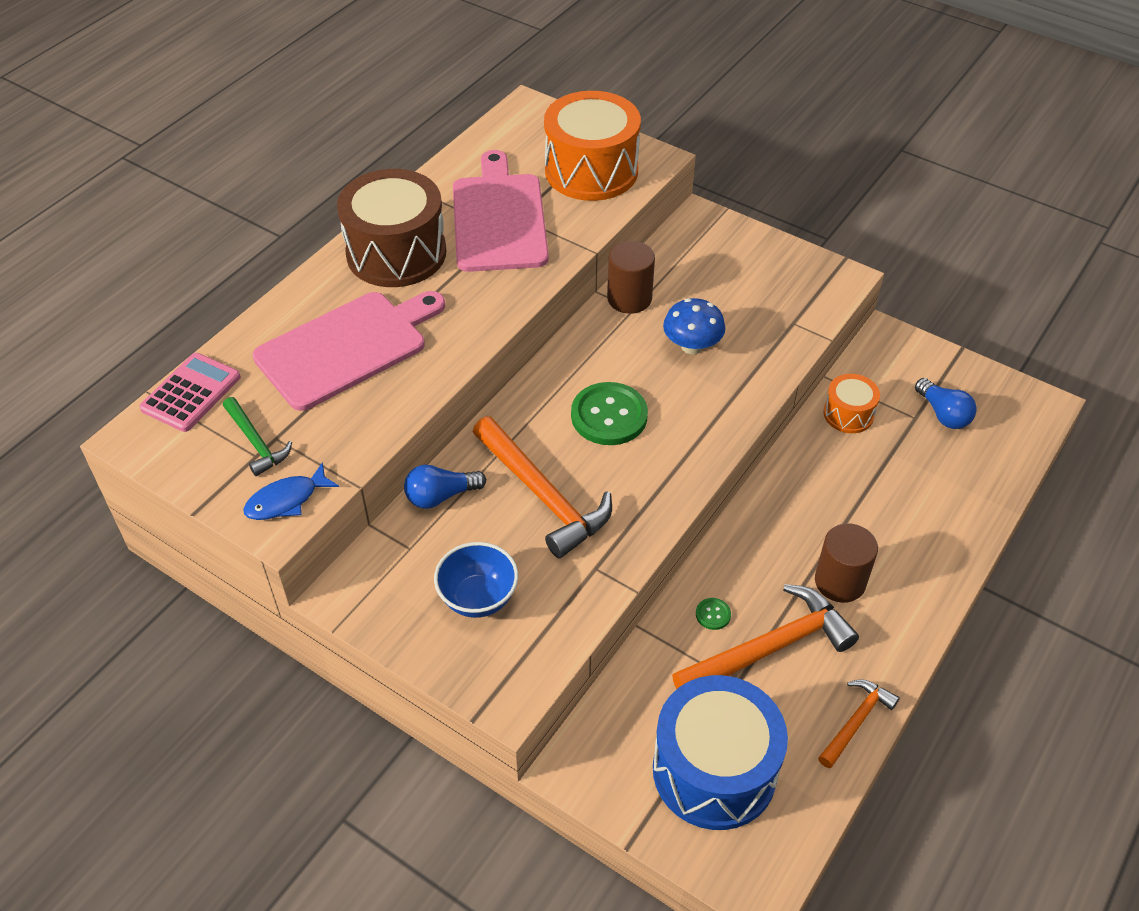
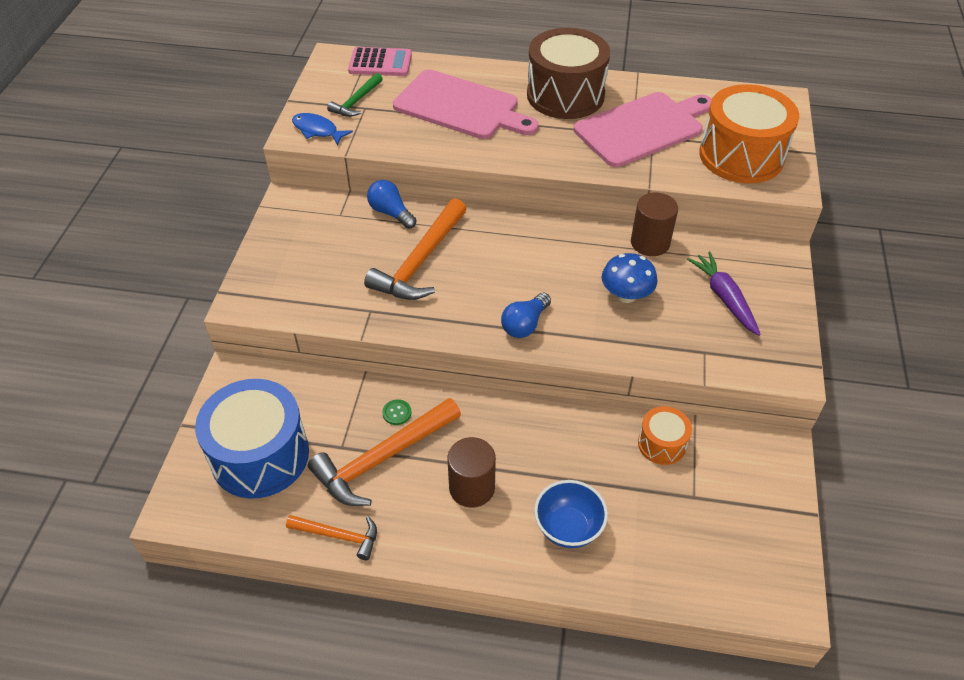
camera: 65 degrees right, 0 degrees up
blue bowl [434,542,518,618] -> blue bowl moved to [534,480,608,548]
green button [571,382,648,445] -> none
orange hammer [672,584,859,689] -> orange hammer turned 105 degrees clockwise [308,398,461,506]
blue light bulb [915,378,977,429] -> blue light bulb moved to [501,293,551,338]
none -> purple carrot [687,252,761,336]

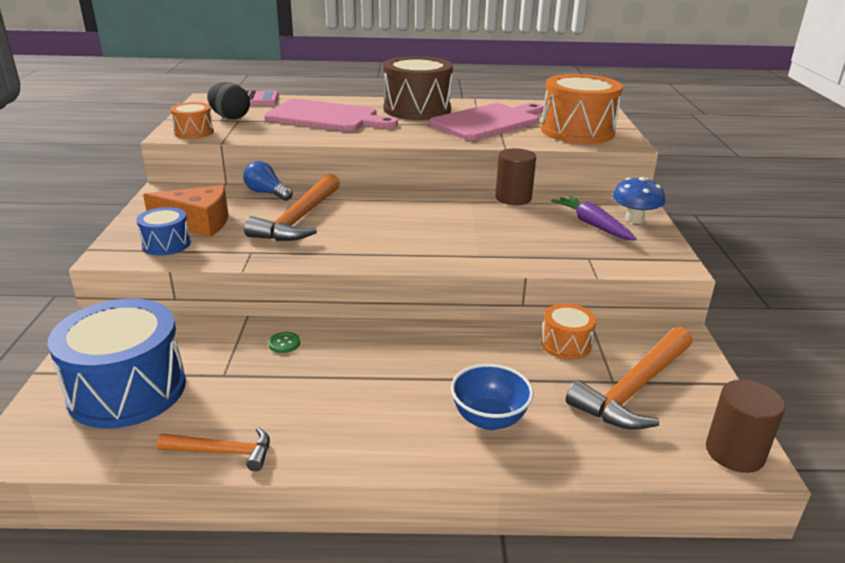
camera: 10 degrees left, 20 degrees down
blue fish [292,113,353,145] -> orange drum [170,102,214,139]
orange hammer [308,398,461,506] -> orange hammer moved to [566,327,693,430]
green hammer [327,73,383,117] -> black egg [207,82,250,119]
brown cylinder [447,437,496,508] -> brown cylinder moved to [706,380,785,473]
blue light bulb [501,293,551,338] -> none
blue mushroom [602,253,657,303] -> blue mushroom moved to [612,177,665,224]
none -> blue drum [136,207,191,255]
none -> orange cheese [143,185,228,237]

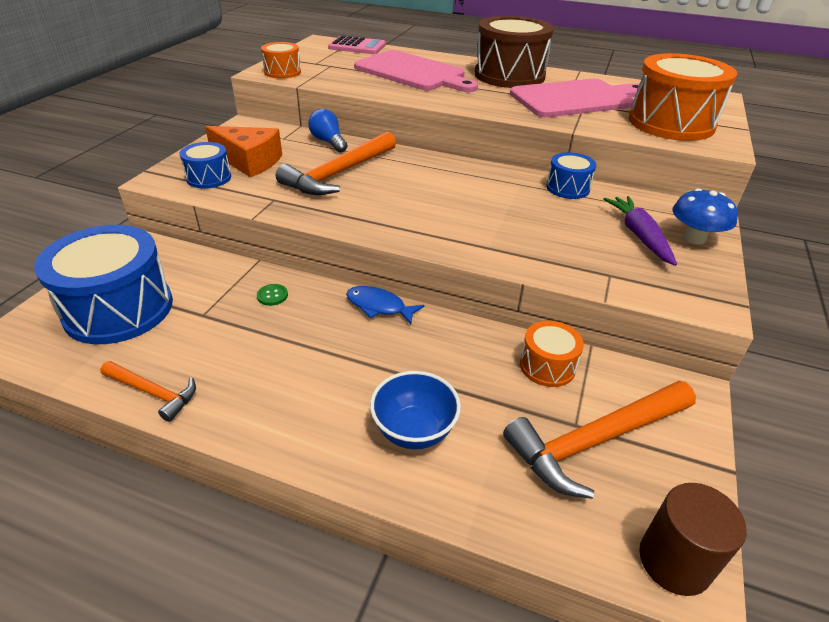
camera: 20 degrees right, 10 degrees up
black egg [207,82,250,119] -> none
brown cylinder [495,148,536,205] -> blue drum [546,152,596,199]
none -> blue fish [346,286,424,324]

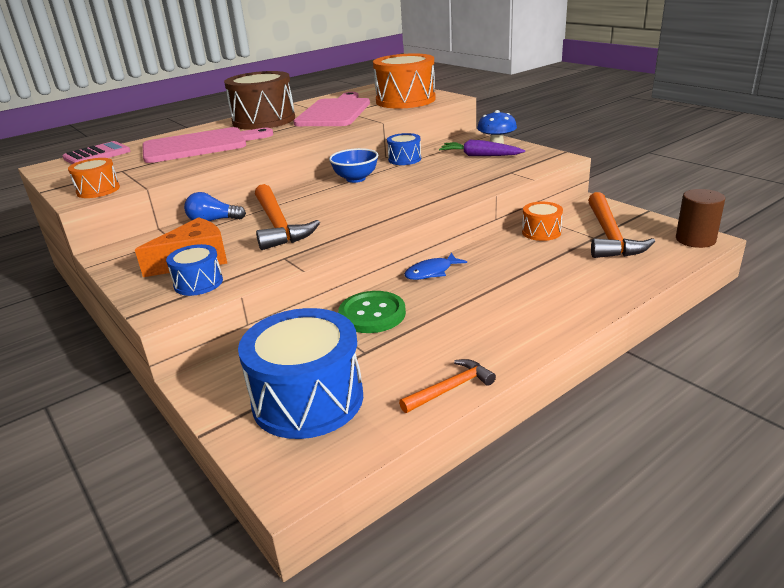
camera: 55 degrees left, 10 degrees down
green button [257,284,288,306] -> green button [338,291,406,333], size x2.34
blue bowl [370,371,461,449] -> blue bowl moved to [329,148,378,183]

